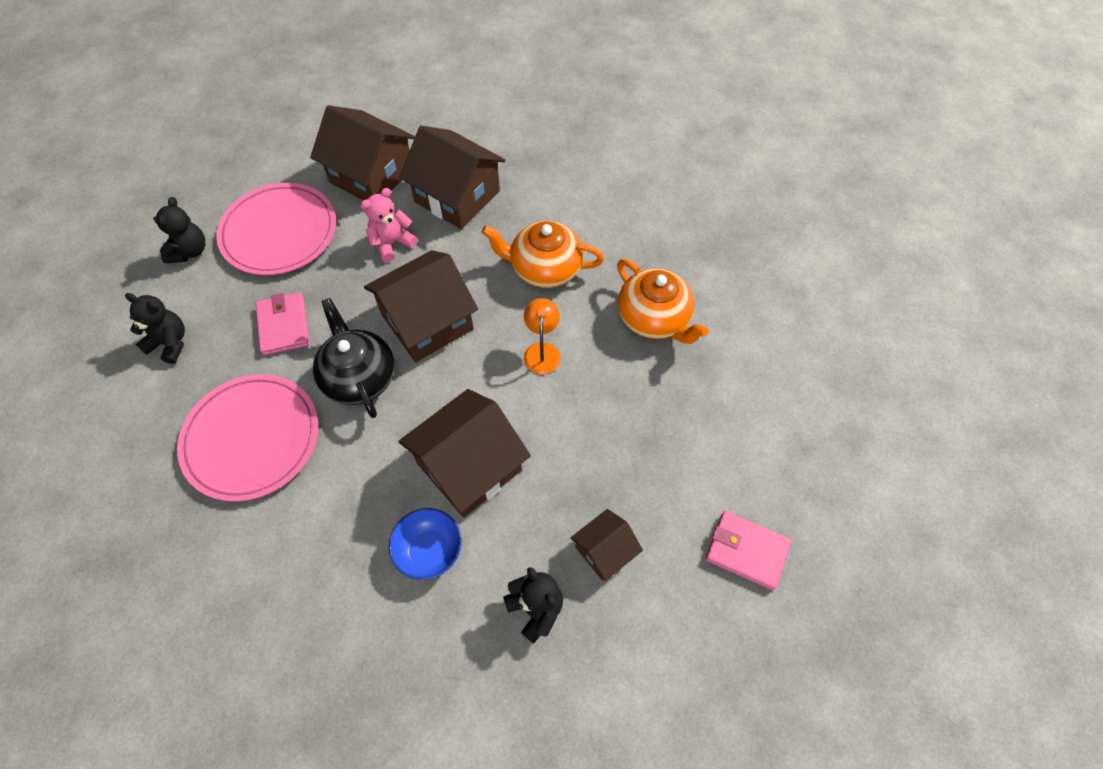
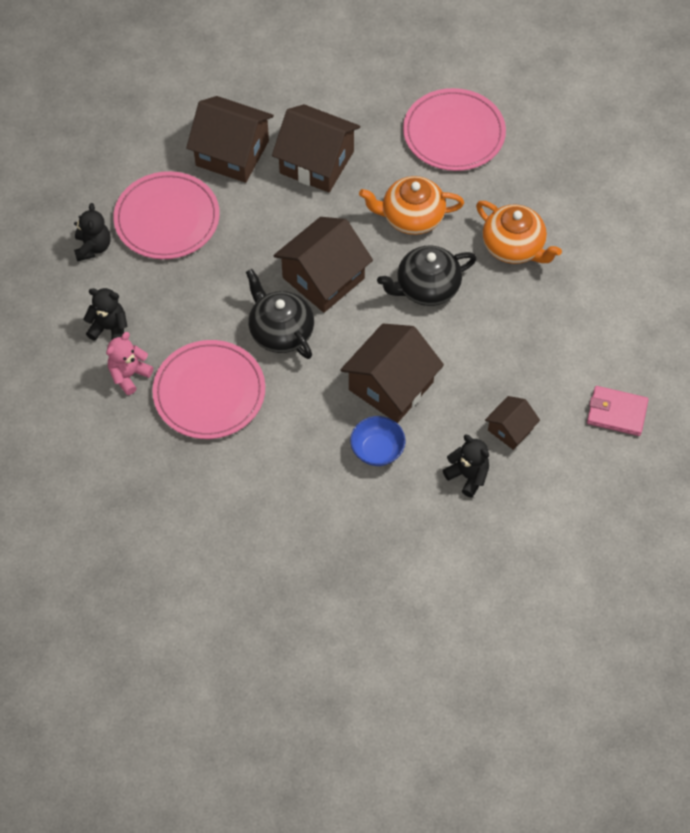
camera: 10 degrees left, 0 degrees up
pink wallet [255,292,310,355] -> none
pink teddy bear [361,188,417,262] -> pink teddy bear moved to [106,332,153,395]
orange lamp [524,298,561,374] -> black teapot [377,246,477,306]
none -> pink plate [403,88,506,171]

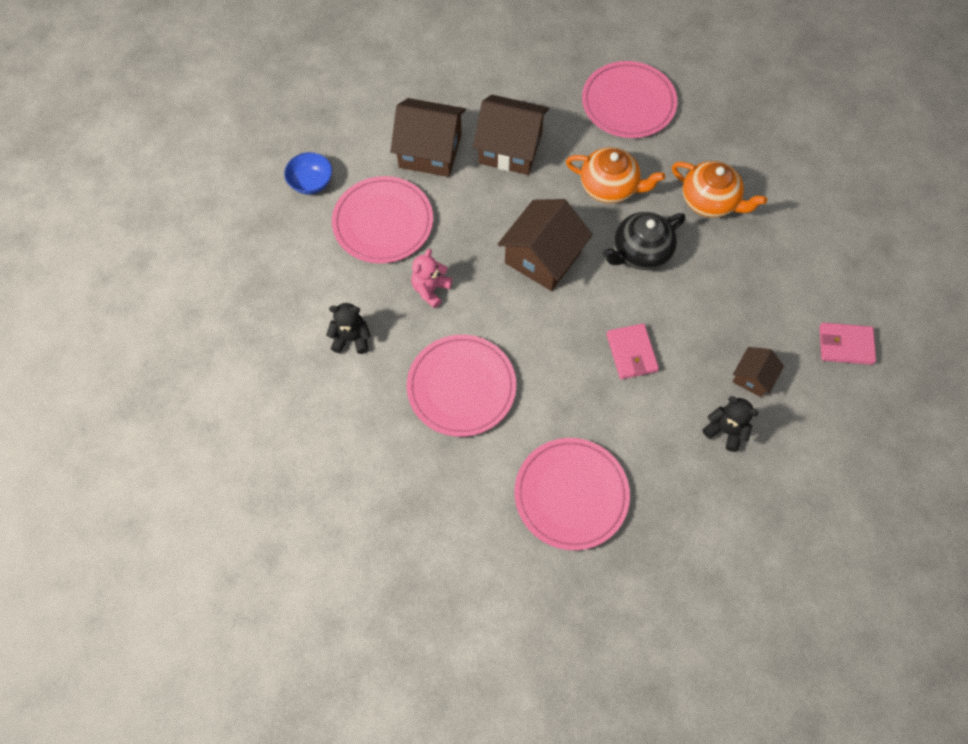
camera: 10 degrees left, 5 degrees up
black teddy bear [74,203,111,261] -> none
pink teddy bear [106,332,153,395] -> pink teddy bear moved to [411,249,452,308]
black teapot [246,269,314,359] -> none
brown house [340,324,444,423] -> pink wallet [606,323,659,379]
blue bowl [350,416,406,466] -> blue bowl moved to [284,152,332,194]
orange teapot [359,176,464,235] -> orange teapot turned 150 degrees counterclockwise [566,147,665,203]
none -> pink plate [515,438,630,550]

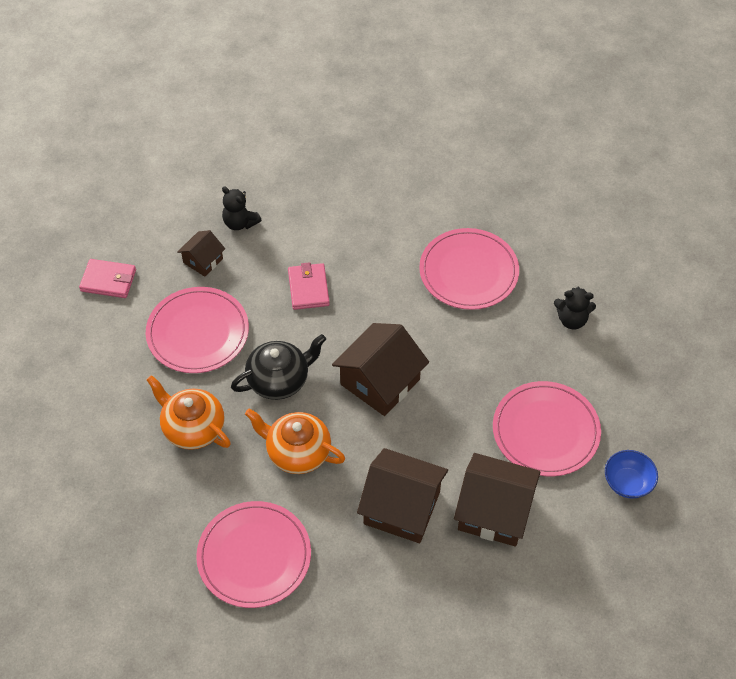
camera: 175 degrees left, 10 degrees down
pink teddy bear [411,249,452,308] -> none
pink plate [515,438,630,550] -> pink plate moved to [146,287,249,373]

